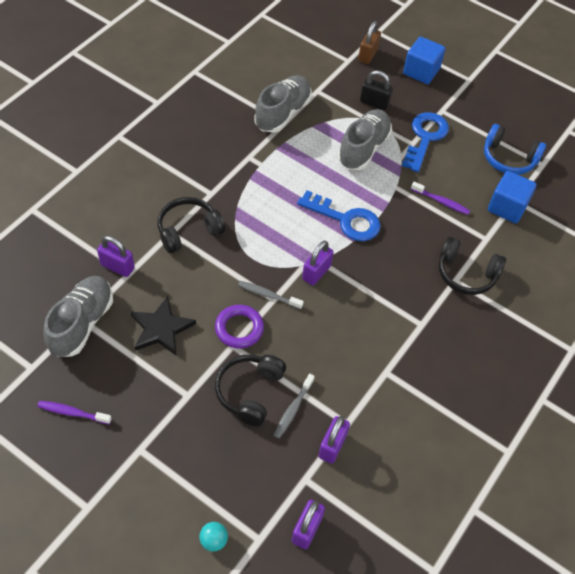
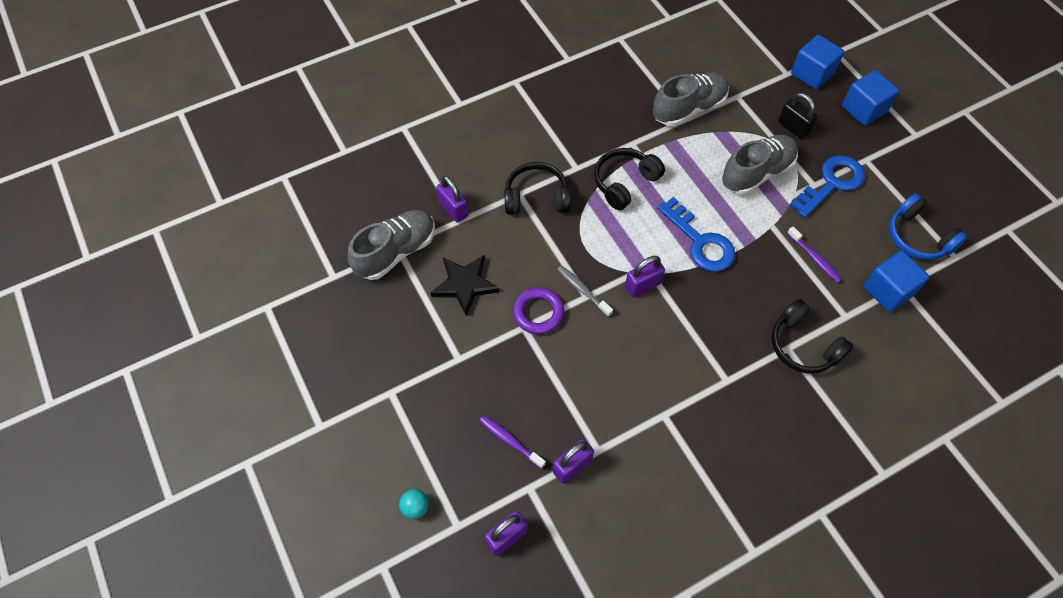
camera: 30 degrees right, 5 degrees up
purple toothbrush [37,401,112,424] -> purple toothbrush moved to [479,415,546,469]
black headphones [215,355,286,427] -> black headphones moved to [594,148,665,210]
grey toothbrush [274,374,315,438] -> none
brown padlock [358,21,381,64] -> blue cube [791,35,844,89]

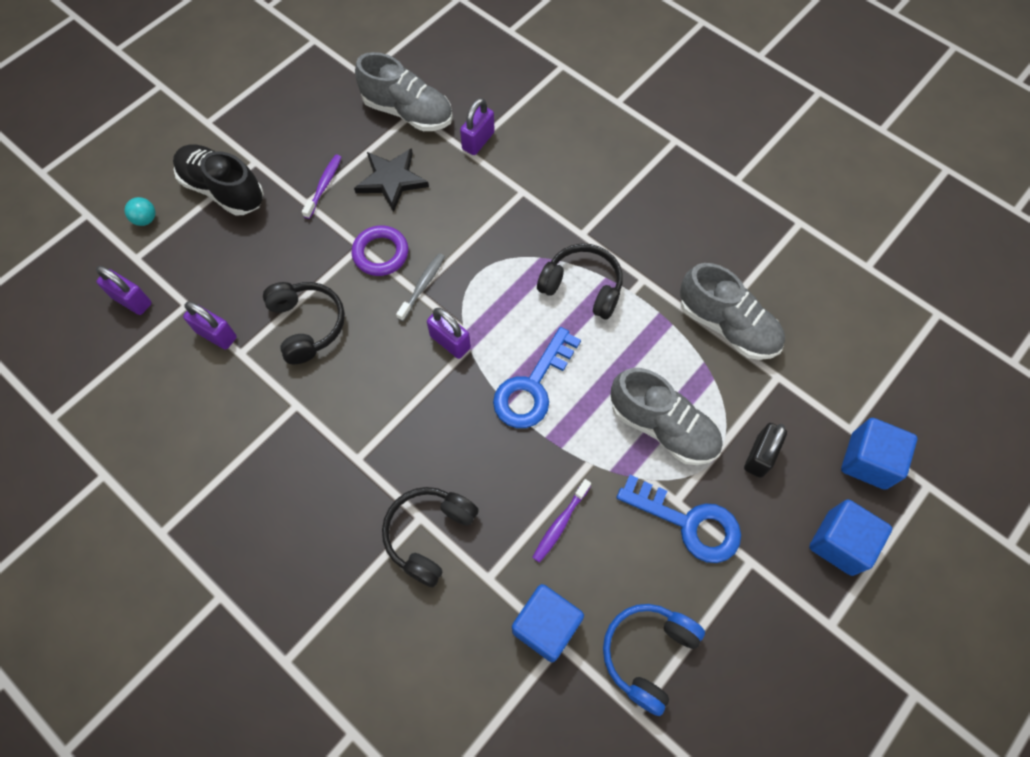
camera: 70 degrees right, 5 degrees up
purple toothbrush [479,415,546,469] -> purple toothbrush moved to [302,154,341,219]
black headphones [504,162,571,214] -> black headphones moved to [263,282,345,364]
none -> black shoe [173,145,264,216]

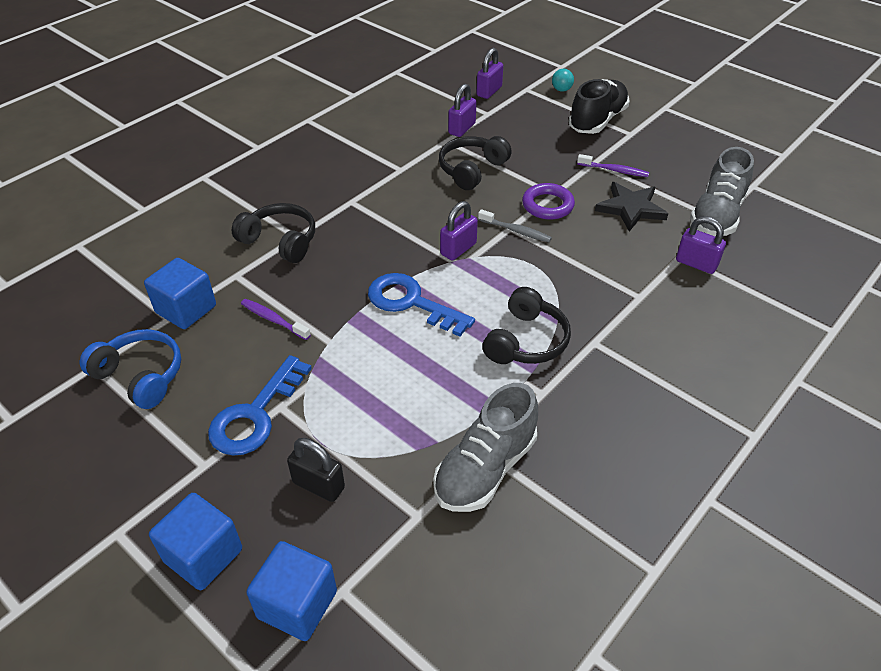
camera: 90 degrees right, 20 degrees down
black headphones [263,282,345,364] -> black headphones turned 150 degrees clockwise [439,136,512,190]
grey shoe [611,368,723,465] -> none

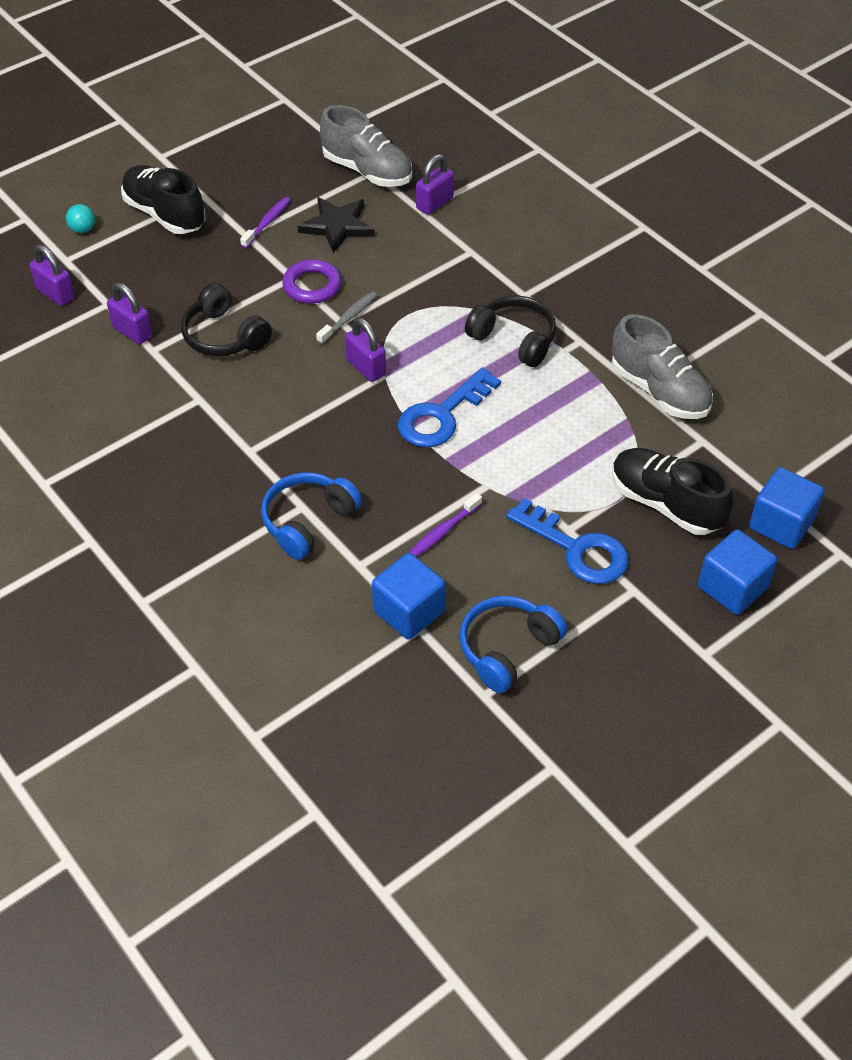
camera: 80 degrees left, 5 degrees up
black headphones [232,203,315,263] -> blue headphones [261,472,362,560]
black padlock [287,438,345,502] -> black shoe [612,448,733,535]

